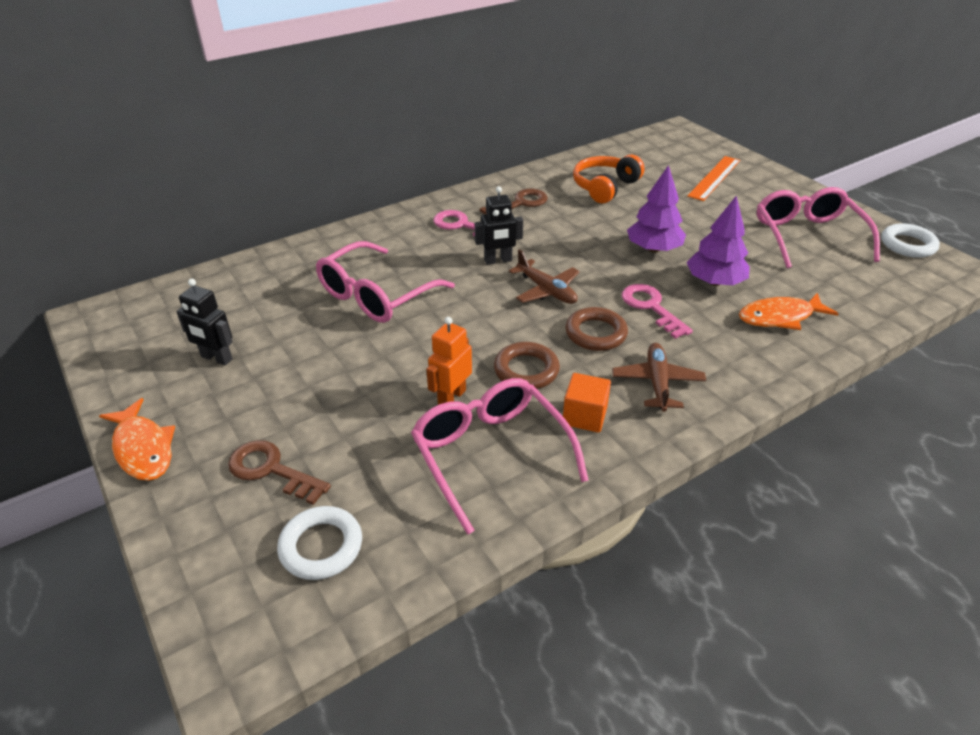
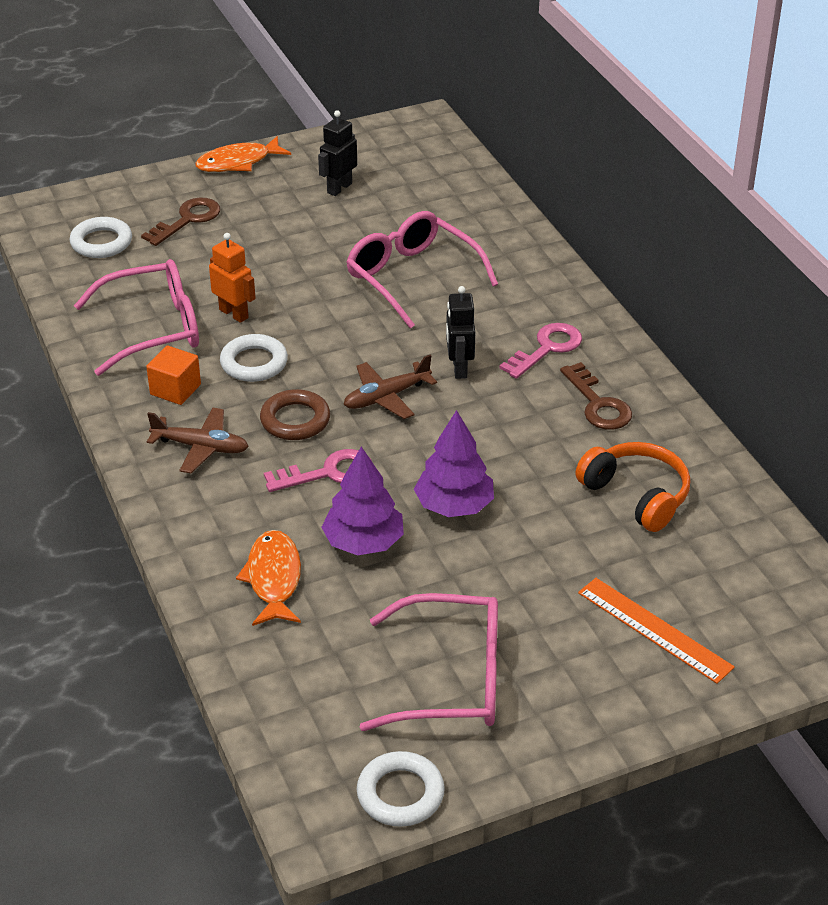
camera: 100 degrees right, 0 degrees up
brown ring [494,342,560,389] -> white ring [220,334,288,382]

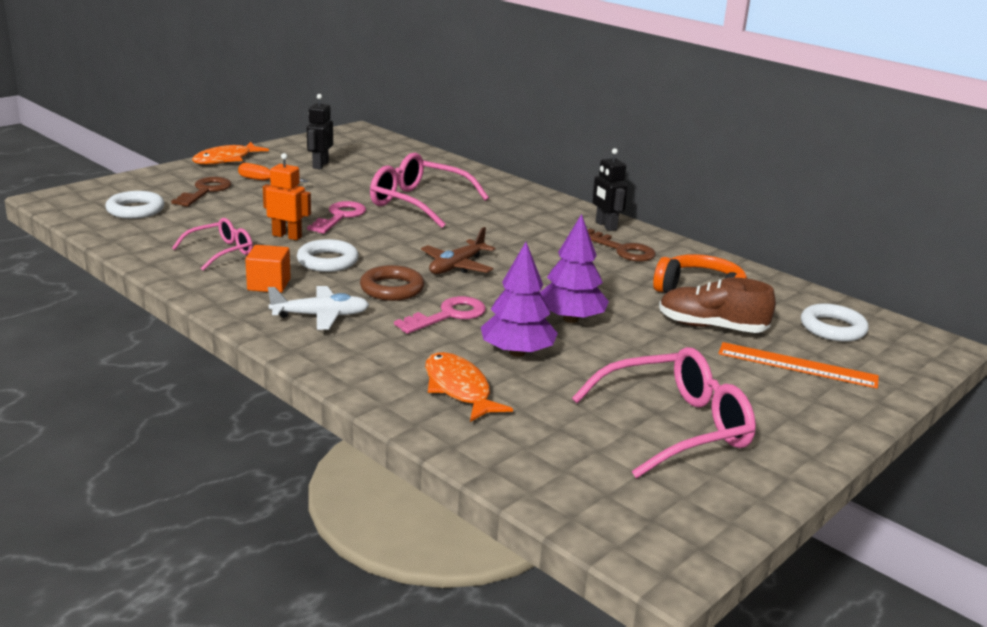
camera: 25 degrees left, 15 degrees down
pink glasses [74,259,199,376] -> pink glasses [172,218,253,271], size x0.58
brown plane [147,408,249,473] -> white plane [268,286,369,330]
white ring [357,751,445,827] -> white ring moved to [801,304,869,342]
black robot [446,286,475,379] -> black robot moved to [592,148,628,231]
pink key [499,323,582,379] -> pink key moved to [307,201,366,234]
none -> orange screwdriver [238,163,309,182]
none -> brown shoe [659,277,776,333]

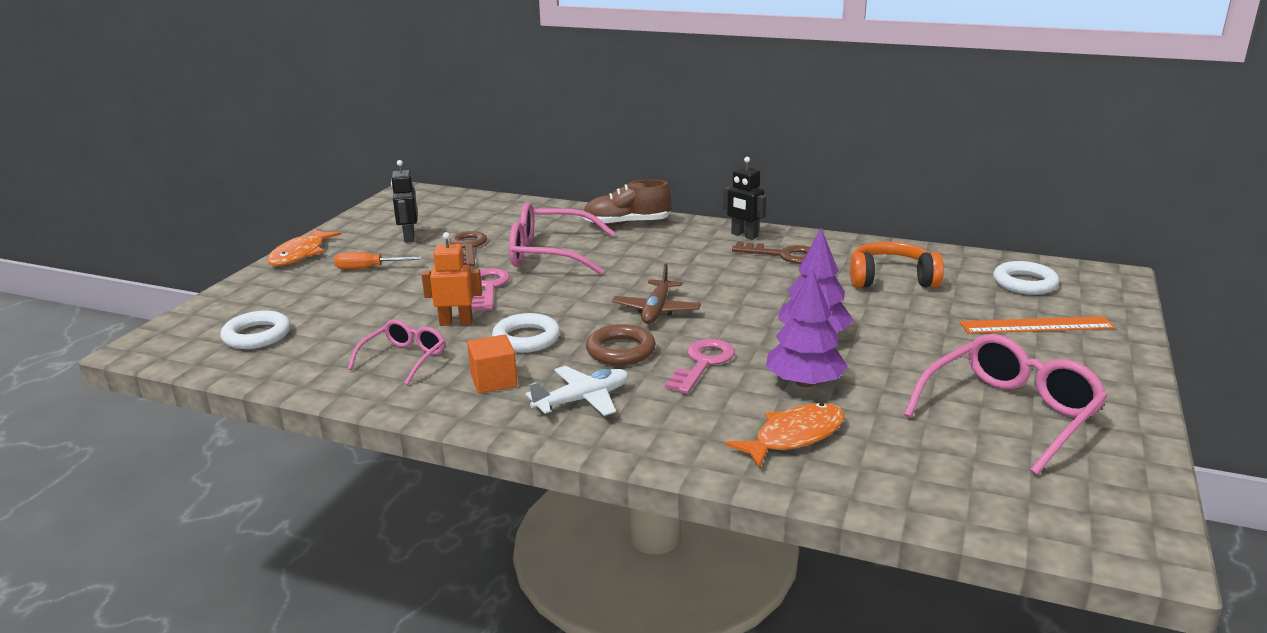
camera: 20 degrees left, 0 degrees up
brown key [171,177,231,207] -> brown key moved to [450,231,487,266]
orange fish [425,352,513,422] -> orange fish turned 105 degrees clockwise [725,403,844,468]
brown shoe [659,277,776,333] -> brown shoe moved to [583,179,671,226]

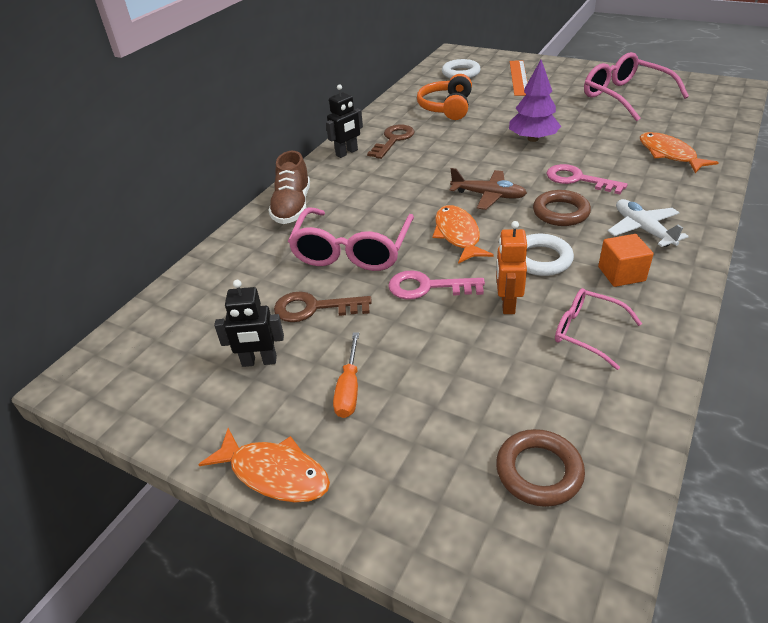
camera: 80 degrees left, 15 degrees up
white ring [220,311,291,349] -> brown ring [496,429,585,507]
purple tree [766,268,848,388] -> none
none -> orange fish [432,205,494,264]

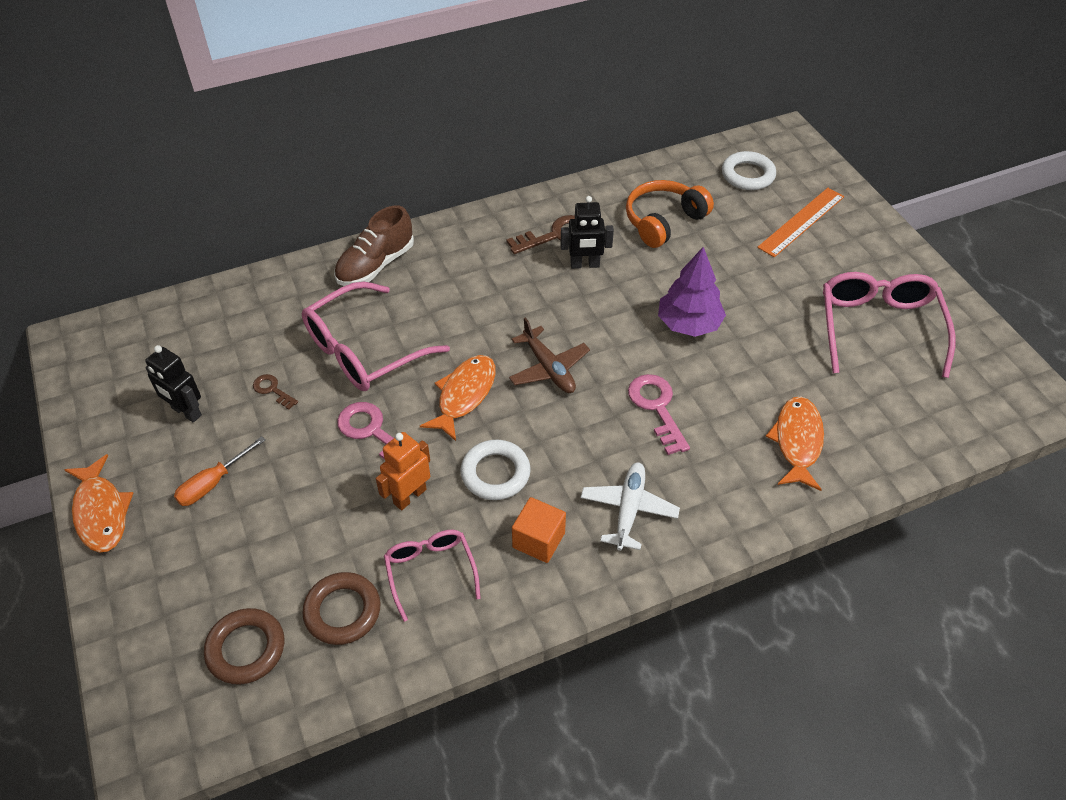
camera: 35 degrees right, 10 degrees up
brown key [274,292,372,322] -> brown key [253,374,298,410], size x0.56
black robot [326,84,363,158] -> black robot moved to [560,196,614,269]
brown ring [533,190,591,226] -> brown ring moved to [302,572,381,645]

